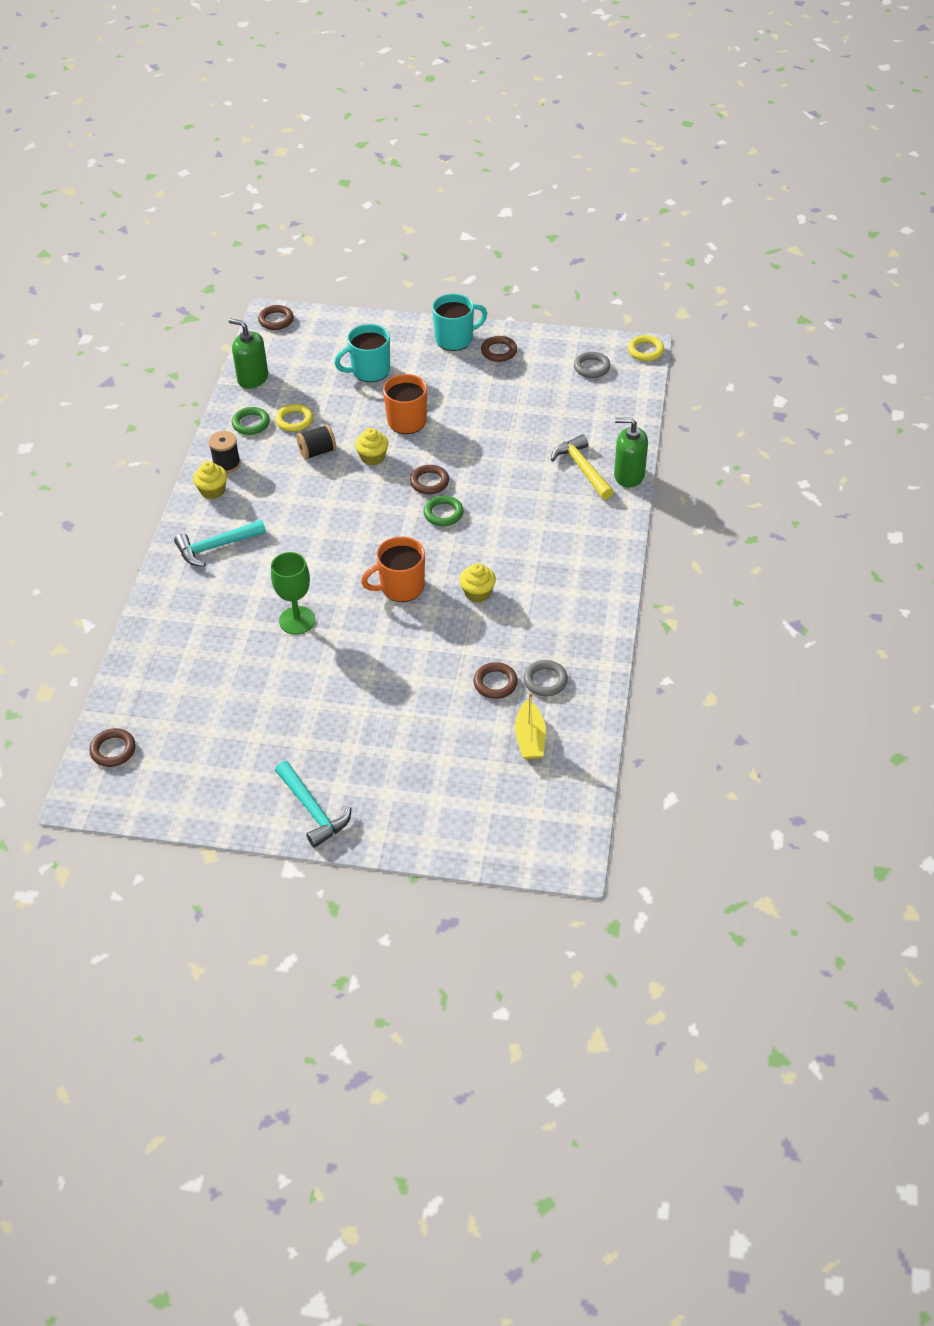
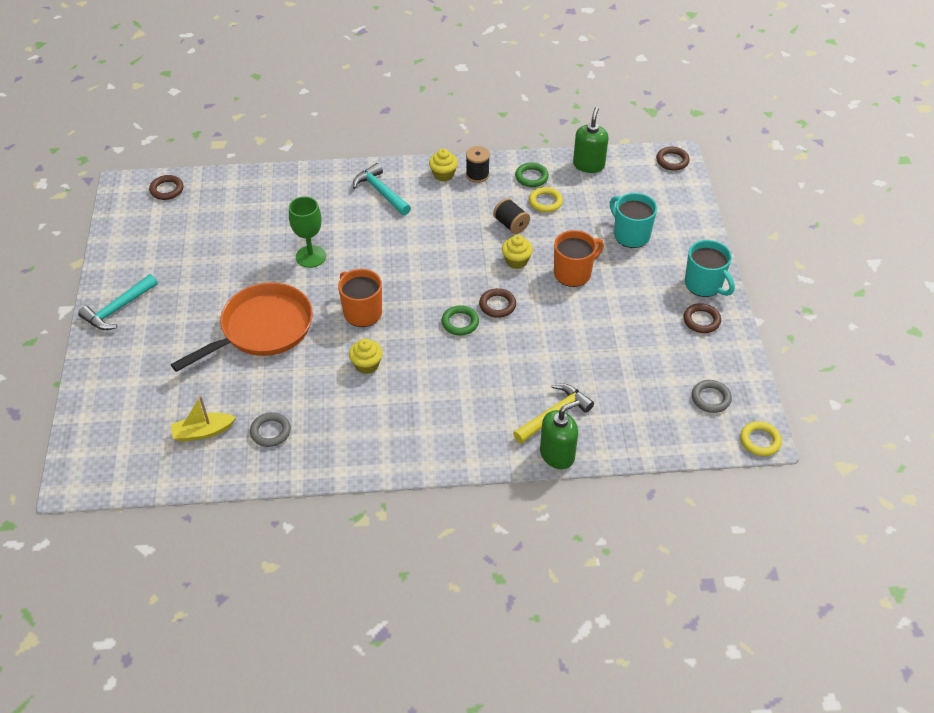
camera: 75 degrees right, 0 degrees up
brown ring [474,662,518,699] -> none
green soap dispenser [614,418,648,488] -> green soap dispenser turned 60 degrees clockwise [540,400,580,469]
none -> orange pan [171,282,313,372]

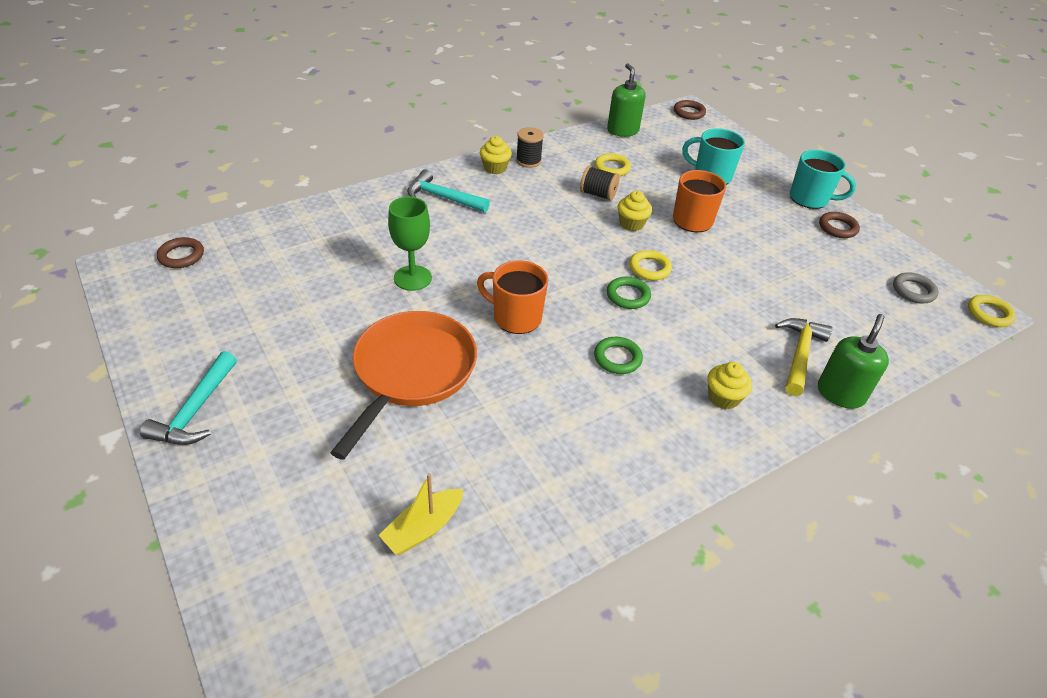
camera: 30 degrees left, 5 degrees down
grey ring [250,412,291,447] -> none
yellow cupcake [349,339,383,374] -> yellow cupcake moved to [707,362,752,409]
brown ring [479,288,516,318] -> yellow ring [629,250,672,280]
green ring [515,163,549,187] -> green ring moved to [594,337,643,374]

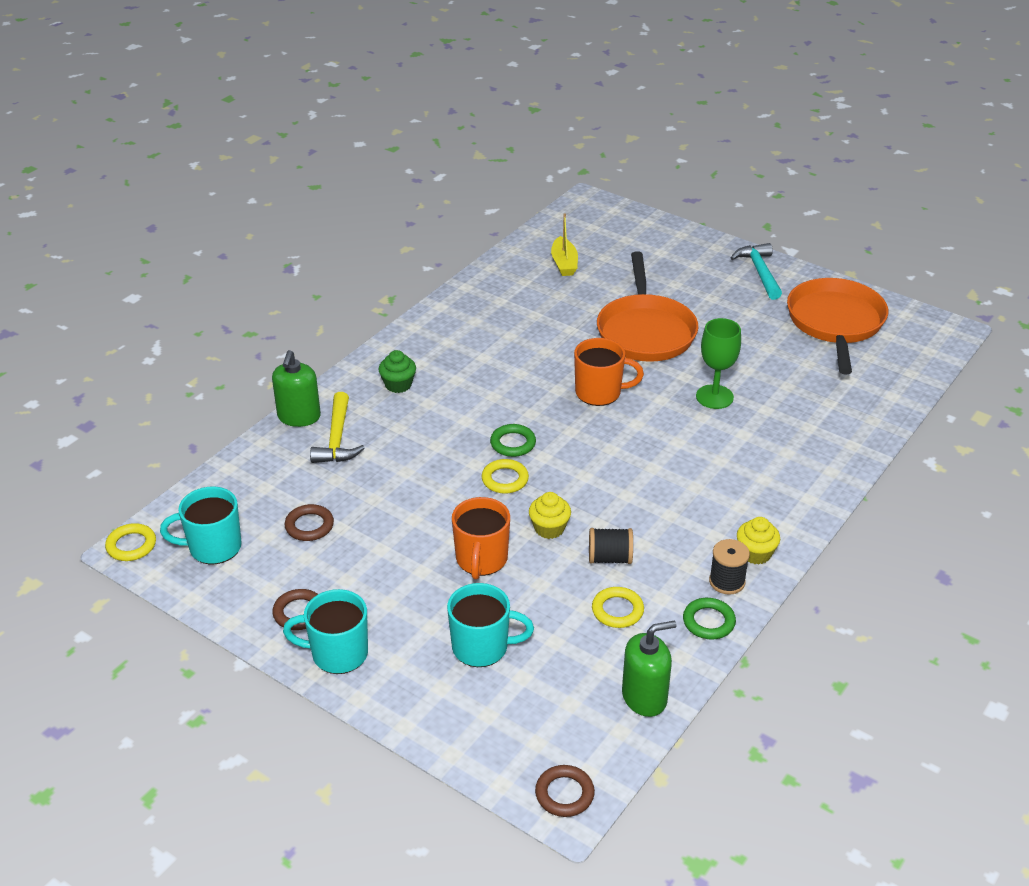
camera: 160 degrees right, 5 degrees down
brown ring [157,237,204,268] -> brown ring moved to [285,504,334,541]
yellow boat [379,473,463,554] -> yellow boat turned 150 degrees clockwise [551,213,578,276]
turquoise hammer [407,169,490,212] -> none
green ring [594,337,643,374] -> green ring moved to [683,598,736,639]
green soap dispenser [607,63,646,137] -> green soap dispenser turned 75 degrees counterclockwise [622,621,677,717]
yellow cupcake [707,362,752,409] -> green cupcake [378,350,416,393]
grey ring [893,272,939,304] -> turquoise mug [160,487,242,564]
none -> orange pan [787,278,888,375]

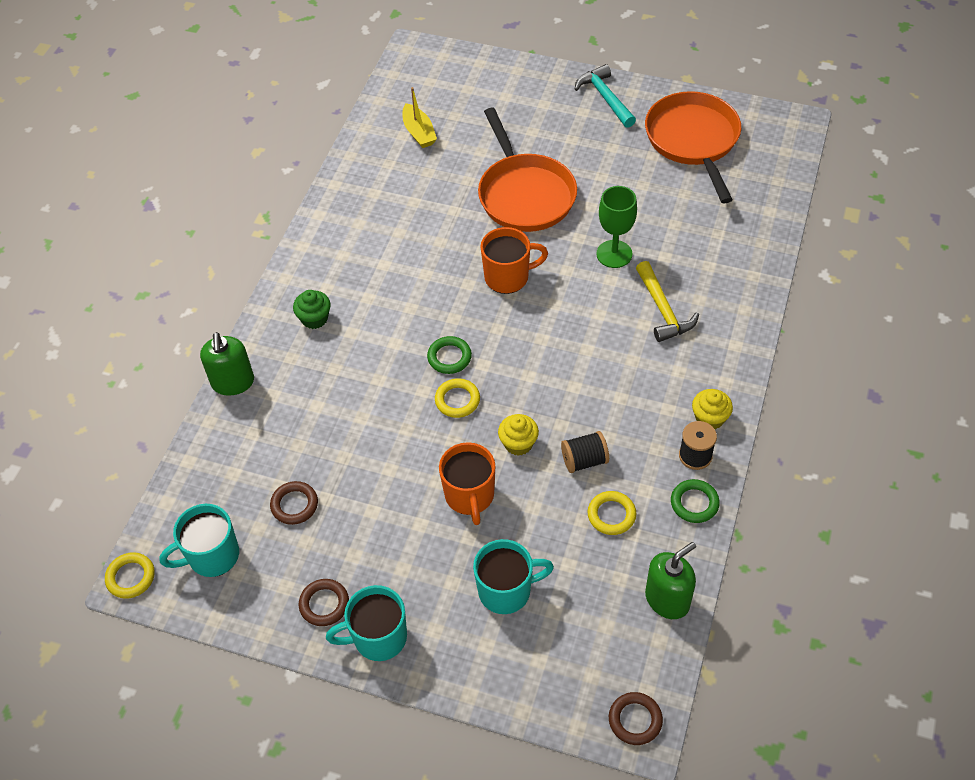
camera: 15 degrees left, 15 degrees up
yellow hammer [310,392,365,463] -> yellow hammer moved to [636,261,699,342]

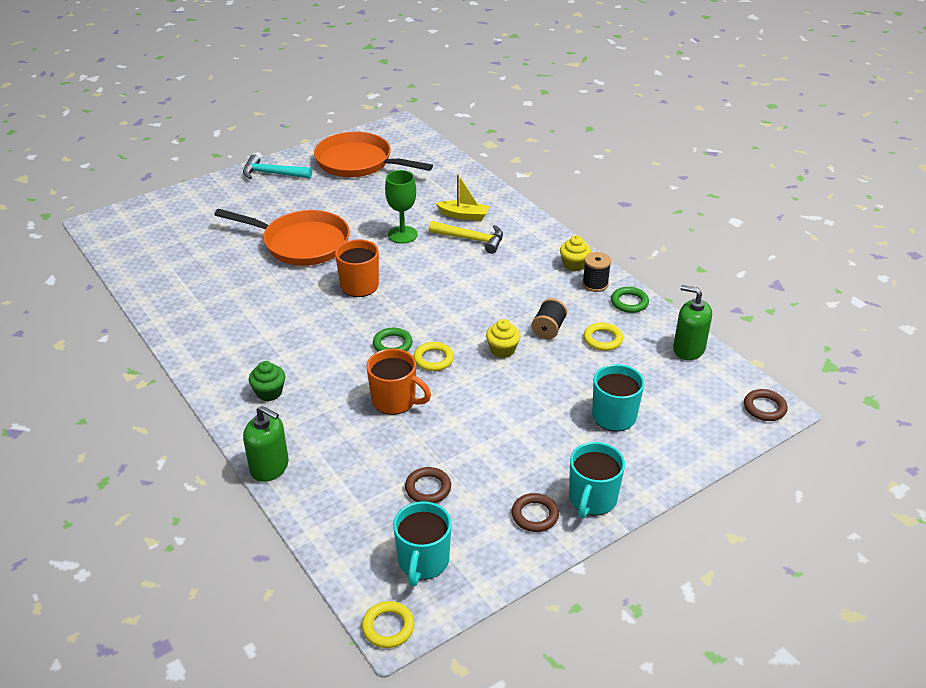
camera: 55 degrees left, 15 degrees down
yellow boat [403,87,437,148] -> yellow boat moved to [436,174,489,221]
orange mug [439,442,495,525] -> orange mug moved to [367,349,431,415]
green soap dispenser [645,542,696,619] -> green soap dispenser turned 60 degrees counterclockwise [673,285,712,360]

